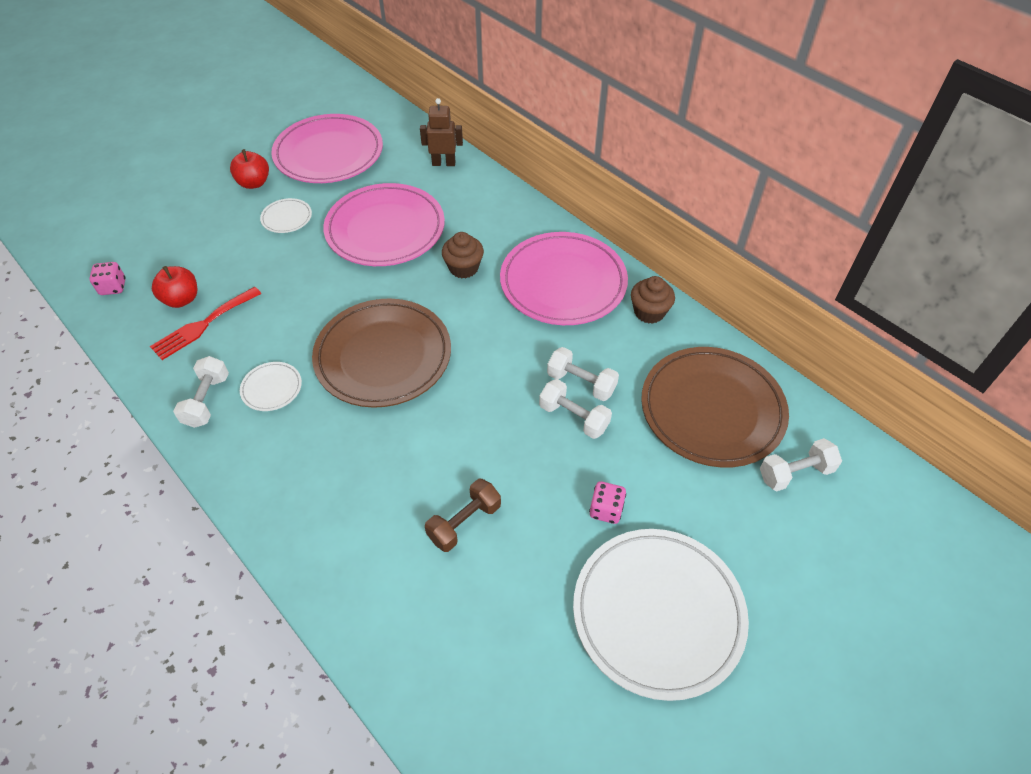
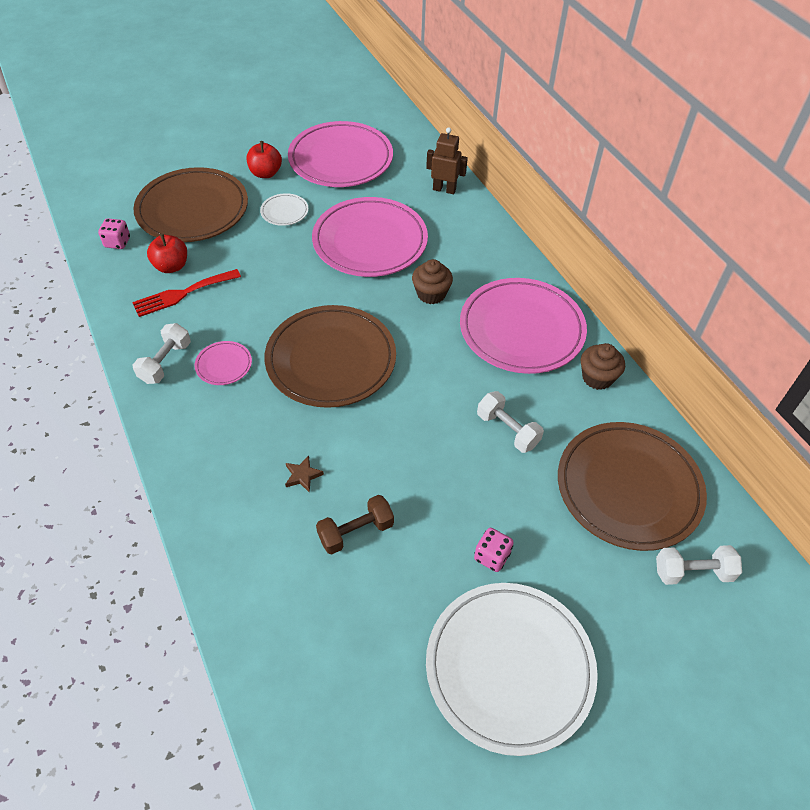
camera: 15 degrees right, 0 degrees up
white plate [240,362,302,411] -> pink plate [195,341,252,385]
white dumbbell [539,379,612,439] -> none
none -> brown plate [133,167,248,242]
none -> brown star [285,456,324,493]

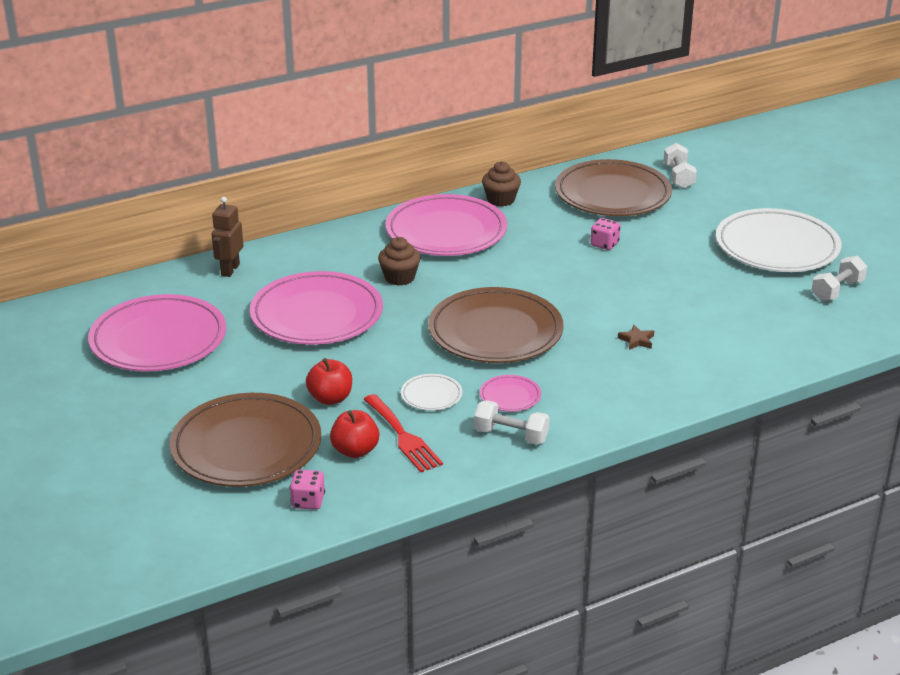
camera: 90 degrees left, 20 degrees down
red apple [247,141,282,178] -> red apple moved to [306,358,352,405]
white plate [260,193,308,226] -> white plate moved to [401,374,462,411]
brown dumbbell [316,495,394,555] -> none
pink dice [474,528,514,572] -> pink dice moved to [590,218,620,250]
white dumbbell [477,391,544,453] -> white dumbbell moved to [812,256,867,301]

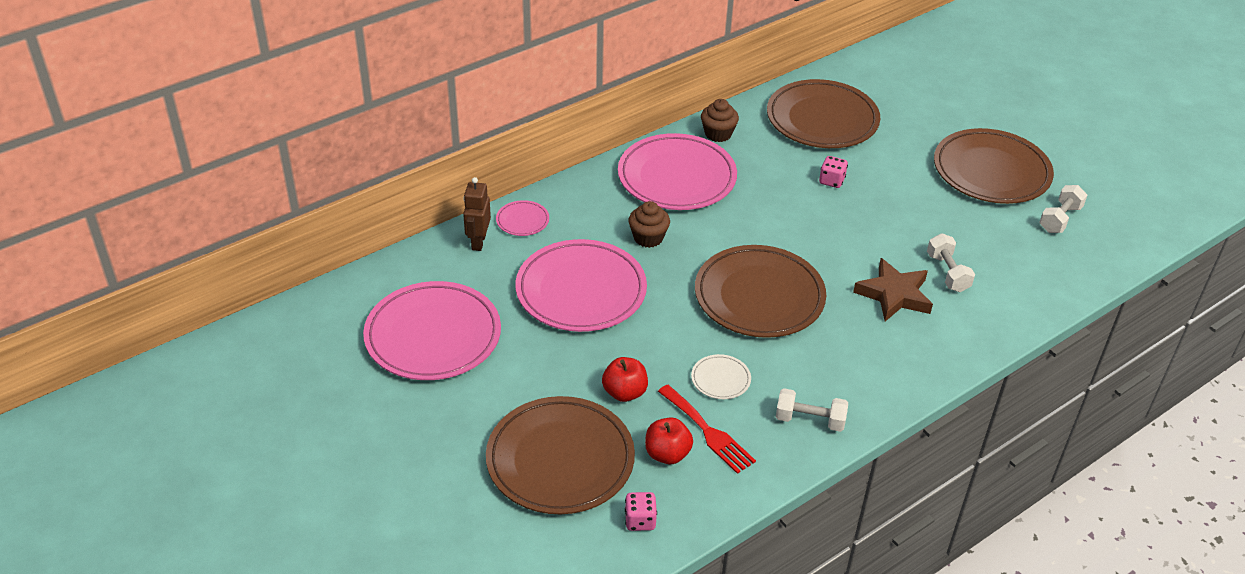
camera: 10 degrees left, 10 degrees up
pink plate [480,375,541,412] -> pink plate moved to [496,200,549,236]
brown star [618,325,654,350] -> brown star [853,258,933,321], size x2.21
white dumbbell [664,143,697,189] -> white dumbbell moved to [927,233,975,292]
white plate [716,208,842,272] -> brown plate [934,128,1054,204]

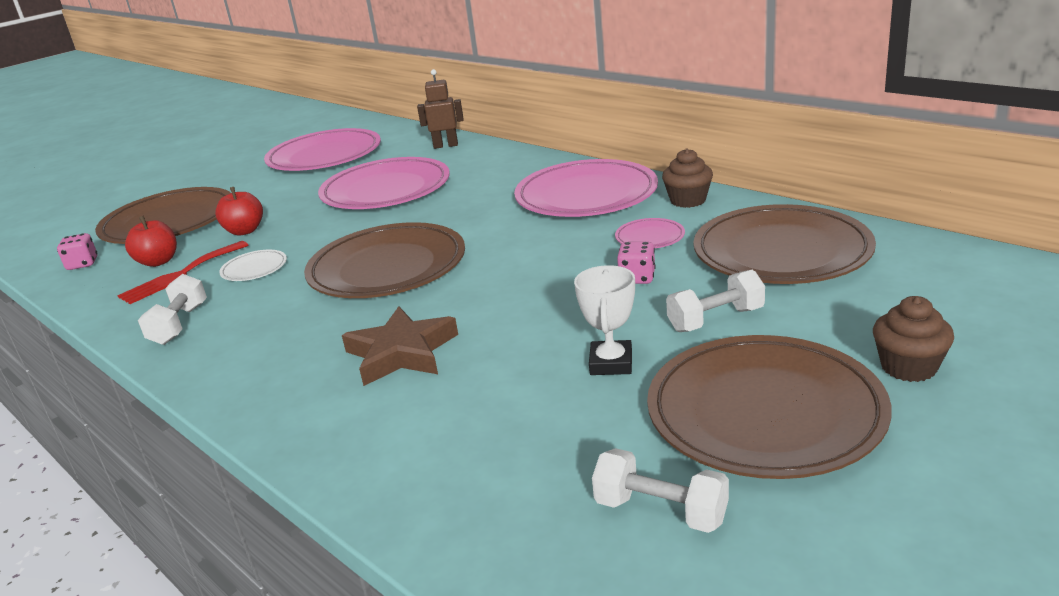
camera: 85 degrees right, 15 degrees down
pink plate [496,200,549,236] -> pink plate moved to [615,218,685,248]
brown cupcake [628,201,670,248] -> brown cupcake moved to [873,296,954,382]
white dumbbell [927,233,975,292] -> white dumbbell moved to [666,270,765,332]
none -> white trophy [574,265,635,375]

